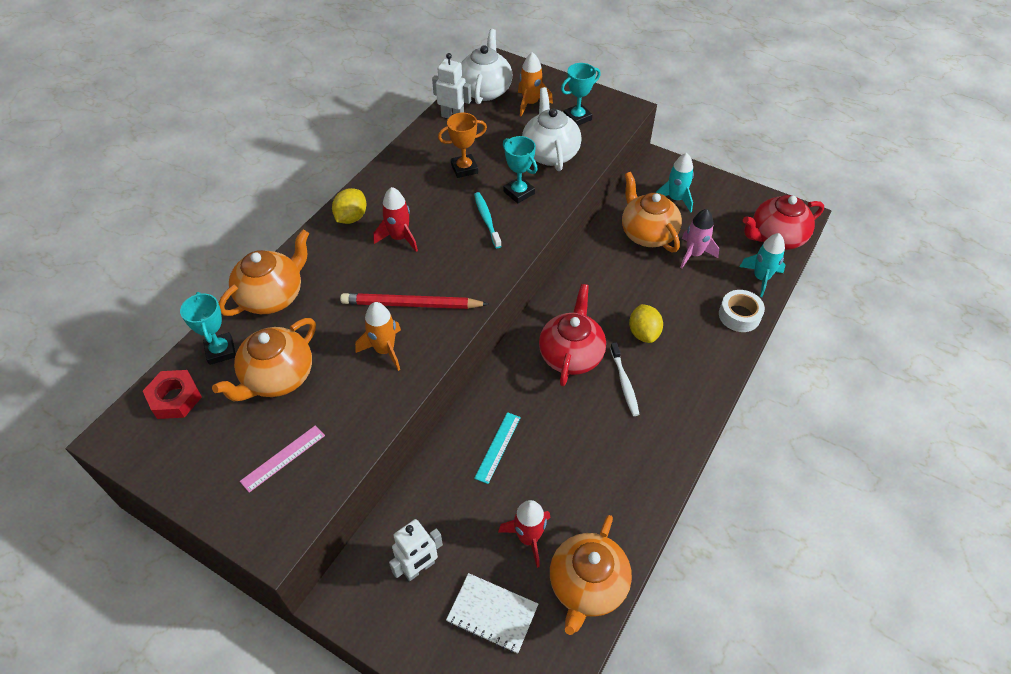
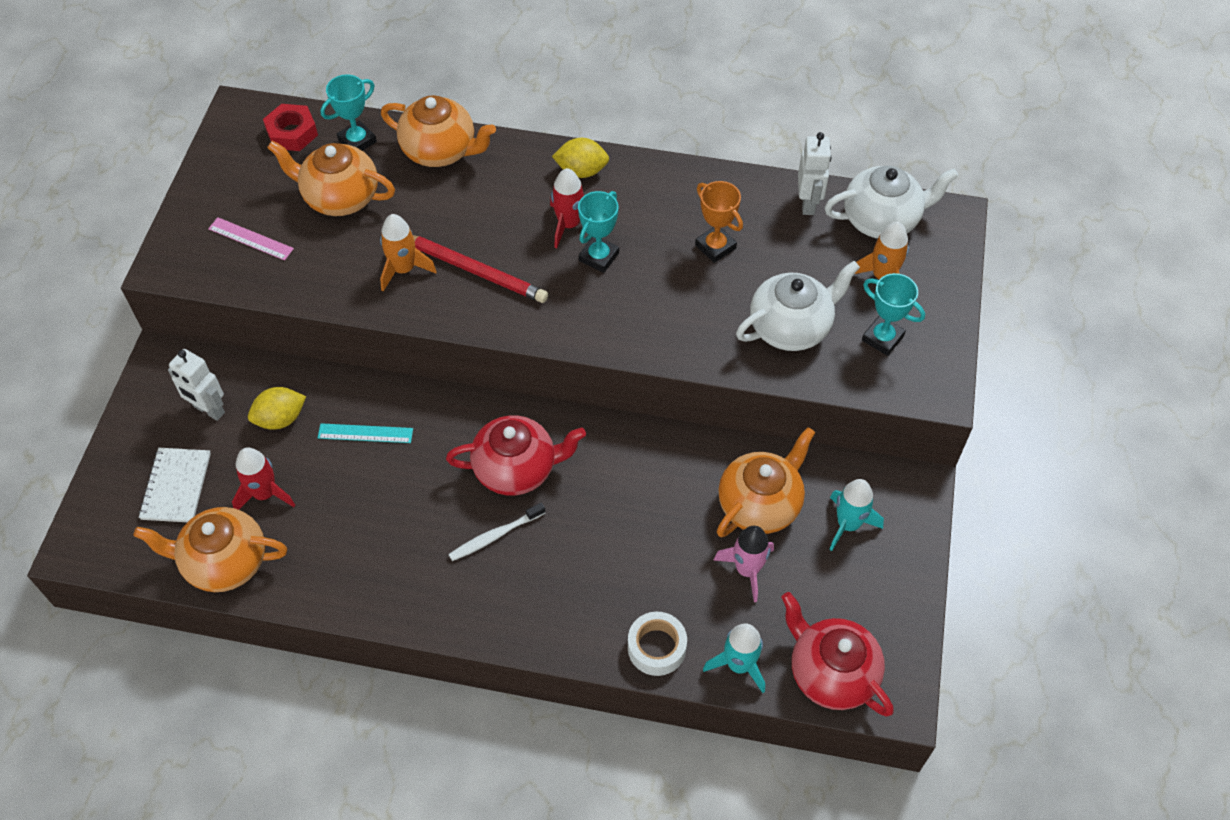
camera: 70 degrees right, 5 degrees up
red pencil [340,293,489,309] -> red pencil turned 135 degrees clockwise [413,235,548,303]
turquoise toothbrush [474,192,501,248] -> none
turquoise trophy [503,136,538,203] -> turquoise trophy moved to [578,191,619,273]
yellow lemon [629,304,663,343] -> yellow lemon moved to [248,387,306,430]

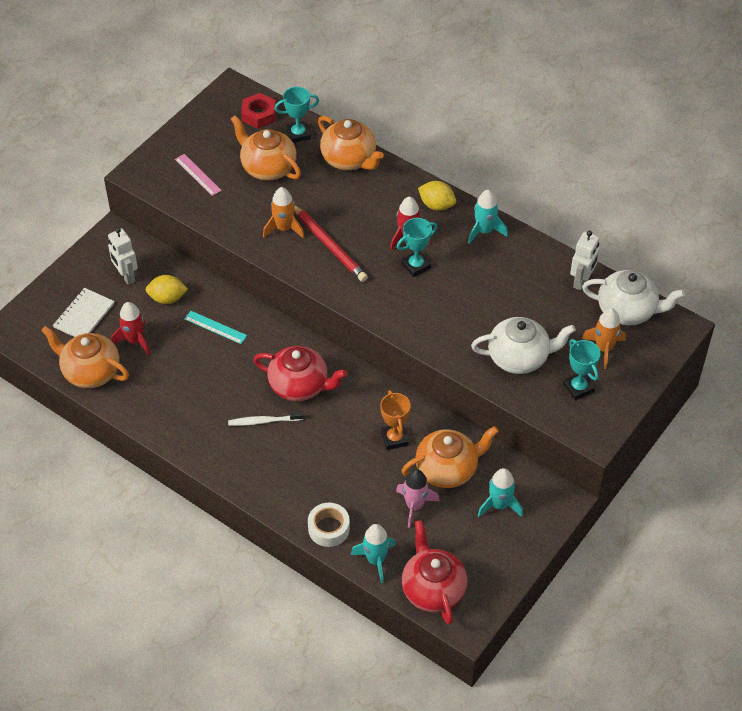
camera: 25 degrees right, 5 degrees down
orange trophy [695,181,743,263] -> orange trophy moved to [380,390,411,450]
none -> turquoise rocket [468,190,508,244]

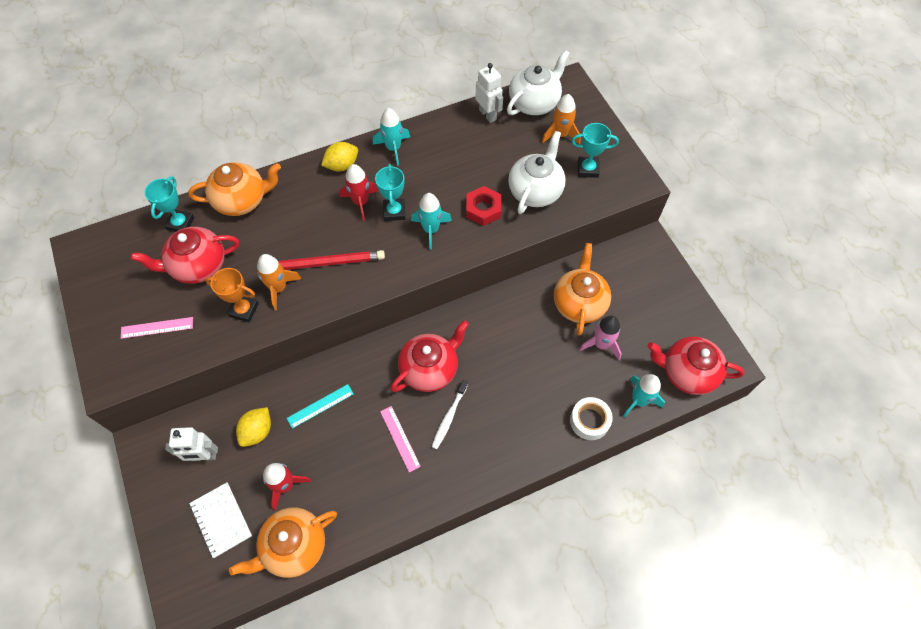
camera: 60 degrees left, 10 degrees up
orange teapot [231,115,301,181] -> red teapot [130,227,239,284]
red nut [241,93,276,128] -> red nut moved to [466,186,501,226]
orange trophy [380,390,411,450] -> orange trophy moved to [205,268,259,322]
turquoise rocket [478,468,523,517] -> turquoise rocket moved to [411,193,452,250]
none -> pink ruler [380,406,421,472]

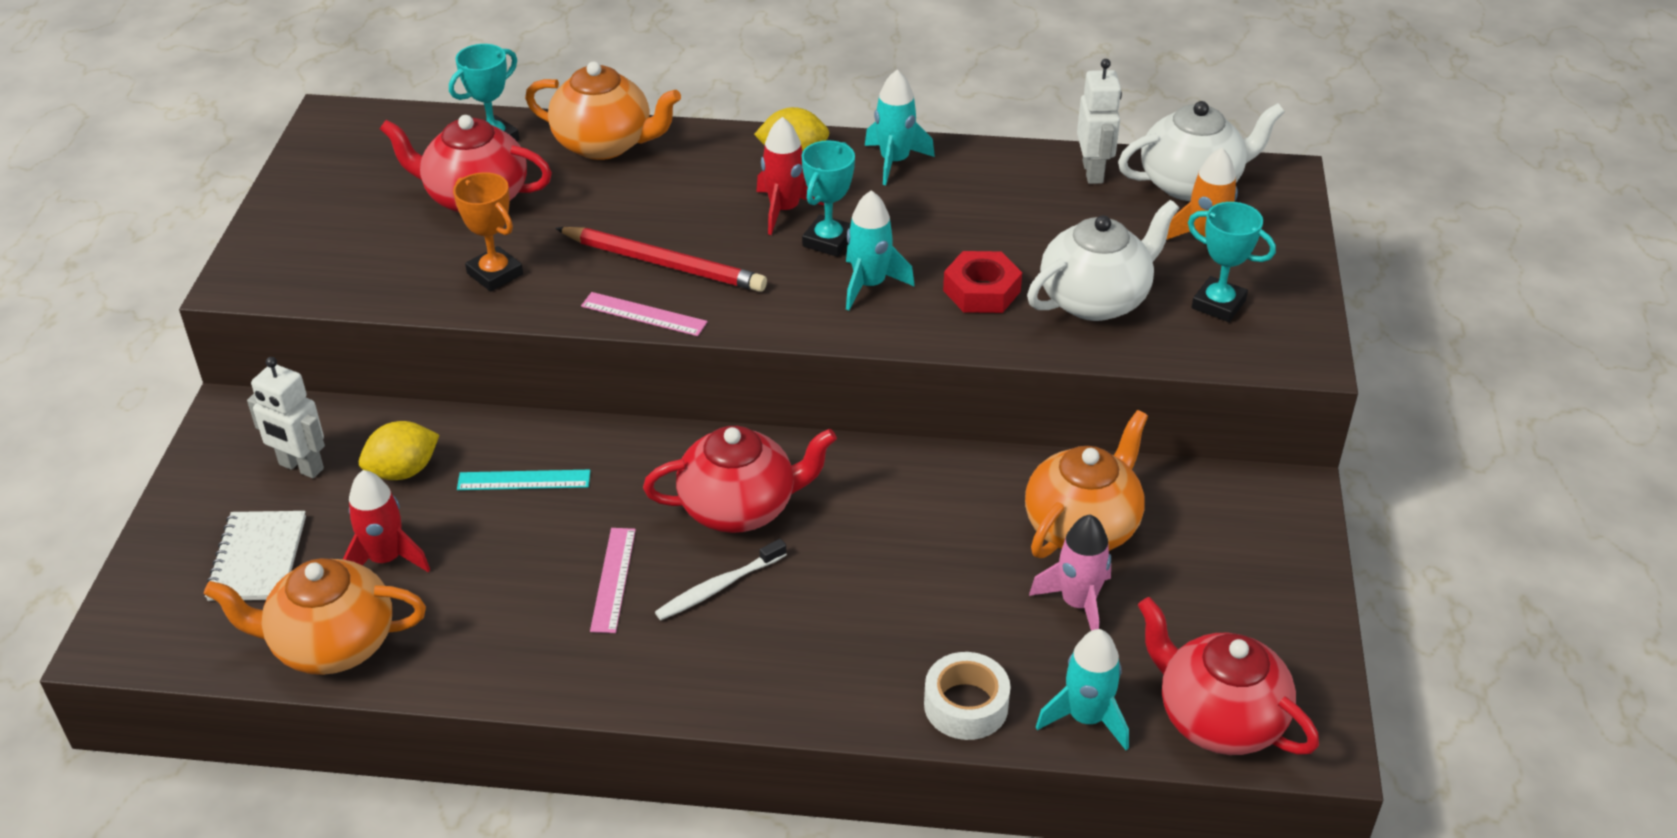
camera: 30 degrees right, 20 degrees down
pink ruler [121,317,193,339] -> pink ruler moved to [581,292,708,336]
orange rocket [257,254,302,310] -> none

